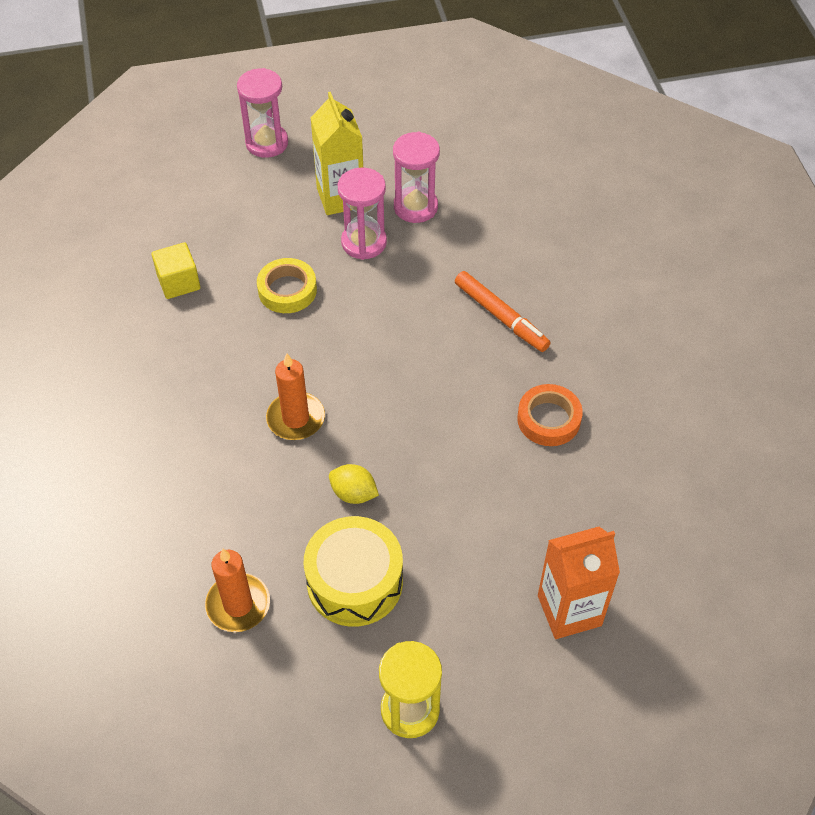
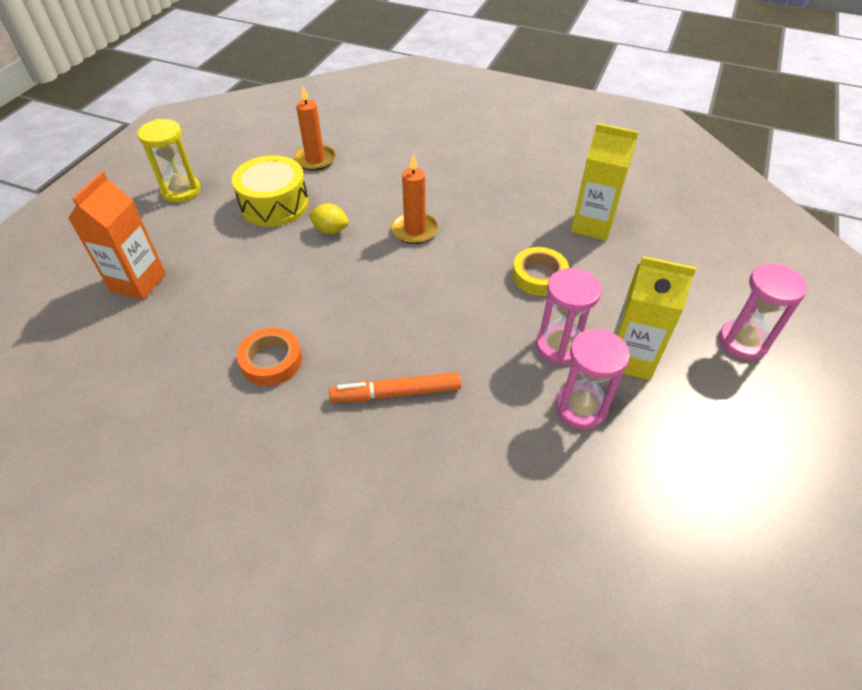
camera: 125 degrees right, 5 degrees down
yellow cube [152,242,200,299] -> yellow carton [571,123,639,241]
yellow lemon [329,464,379,504] -> yellow lemon turned 45 degrees clockwise [308,204,349,234]

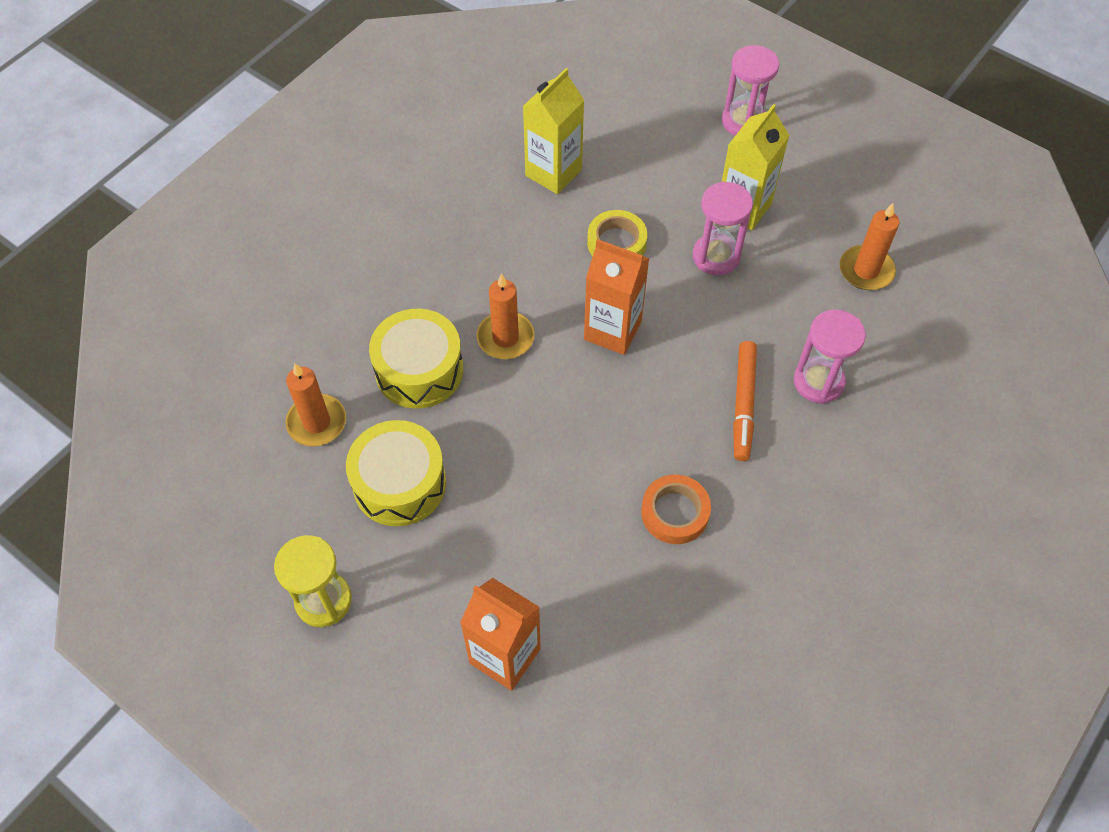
camera: 75 degrees left, 10 degrees up
yellow lemon [308,204,349,234] -> none
pink hourglass [556,329,630,430] -> pink hourglass moved to [794,310,866,404]
none -> yellow drum [369,309,463,409]
none -> orange carton [584,239,650,355]
none -> orange candle [840,203,899,290]

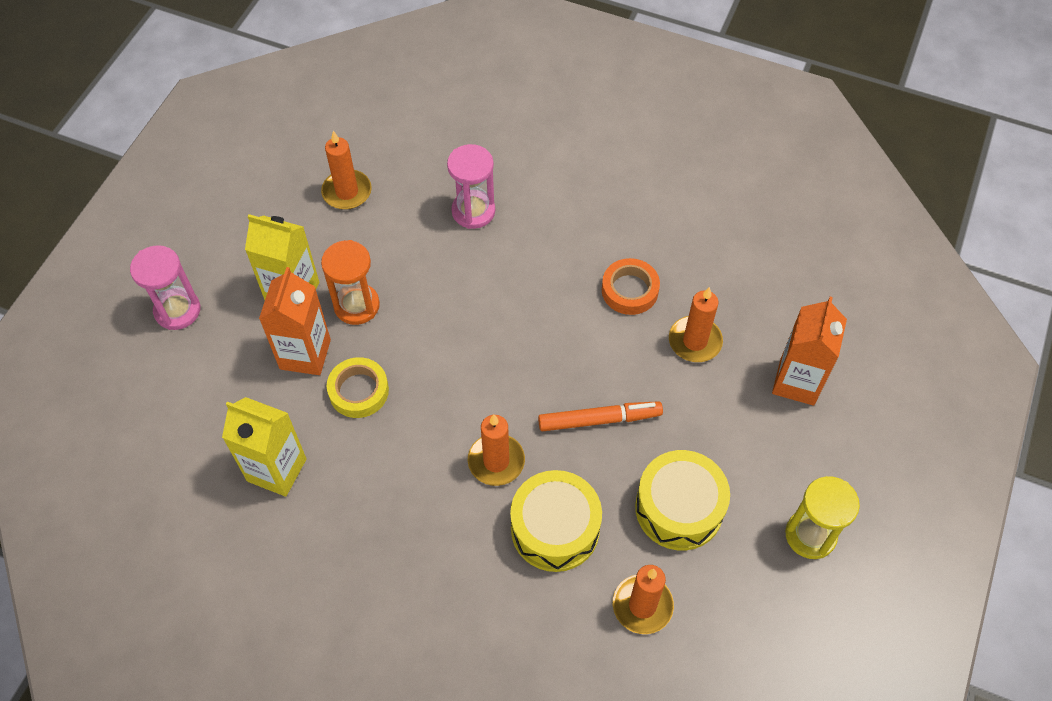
camera: 105 degrees left, 0 degrees up
orange carton [584,239,650,355] -> orange carton moved to [259,267,331,375]
pink hourglass [693,181,753,275] -> orange hourglass [321,240,380,325]
orange marker [733,341,757,461] -> orange marker moved to [538,401,663,431]
none -> orange candle [669,287,723,362]

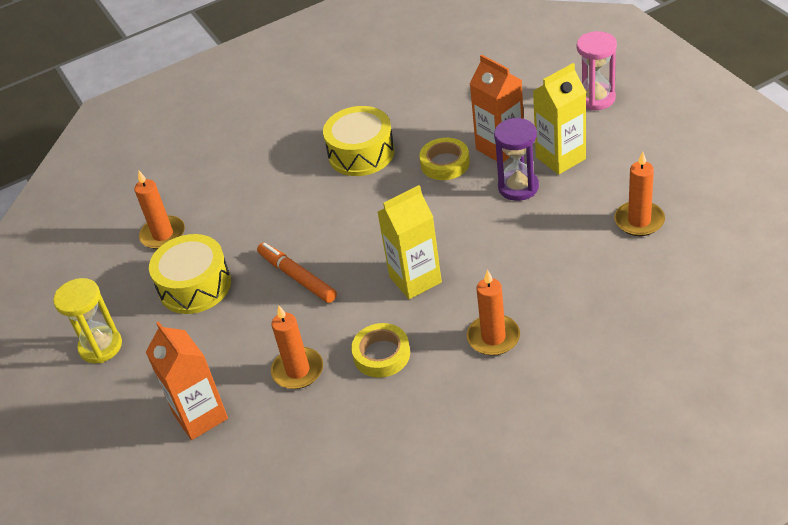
camera: 135 degrees right, 15 degrees down
yellow carton [222,397,307,497] -> yellow carton moved to [378,185,442,299]
orange hourglass [321,240,380,325] -> purple hourglass [494,118,539,201]
pink hourglass [447,144,495,229] -> none
orange candle [468,415,525,486] -> orange candle moved to [467,270,520,356]
yellow drum [510,470,602,572] -> yellow drum moved to [323,106,395,176]
orange marker [538,401,663,431] -> orange marker turned 105 degrees clockwise [257,243,337,303]
orange tape [602,258,660,315] -> yellow tape [351,323,410,378]

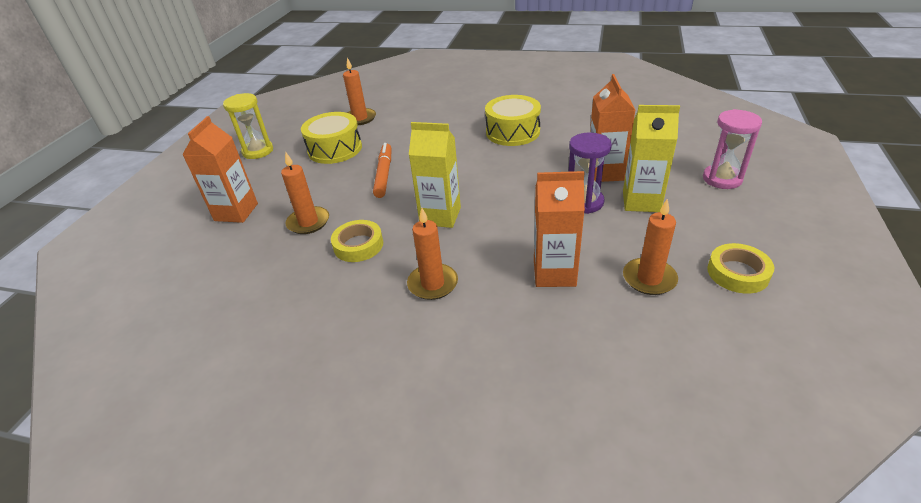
camera: 40 degrees right, 5 degrees down
yellow tape [419,138,470,180] -> yellow tape moved to [707,243,774,294]
none -> orange carton [534,171,585,287]

